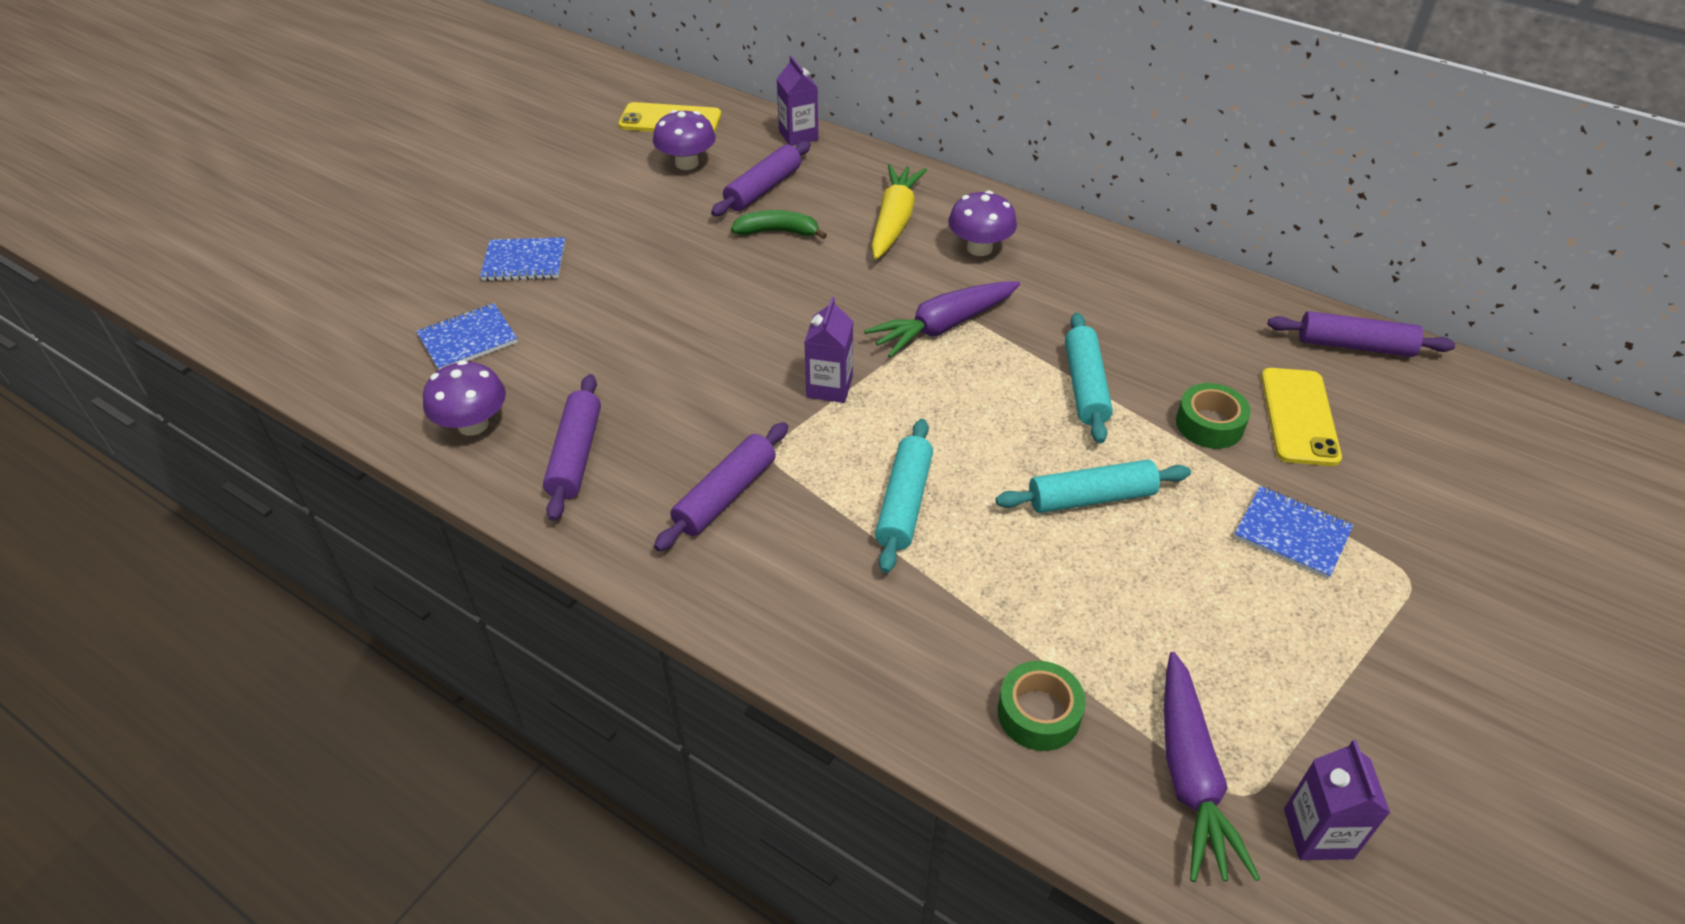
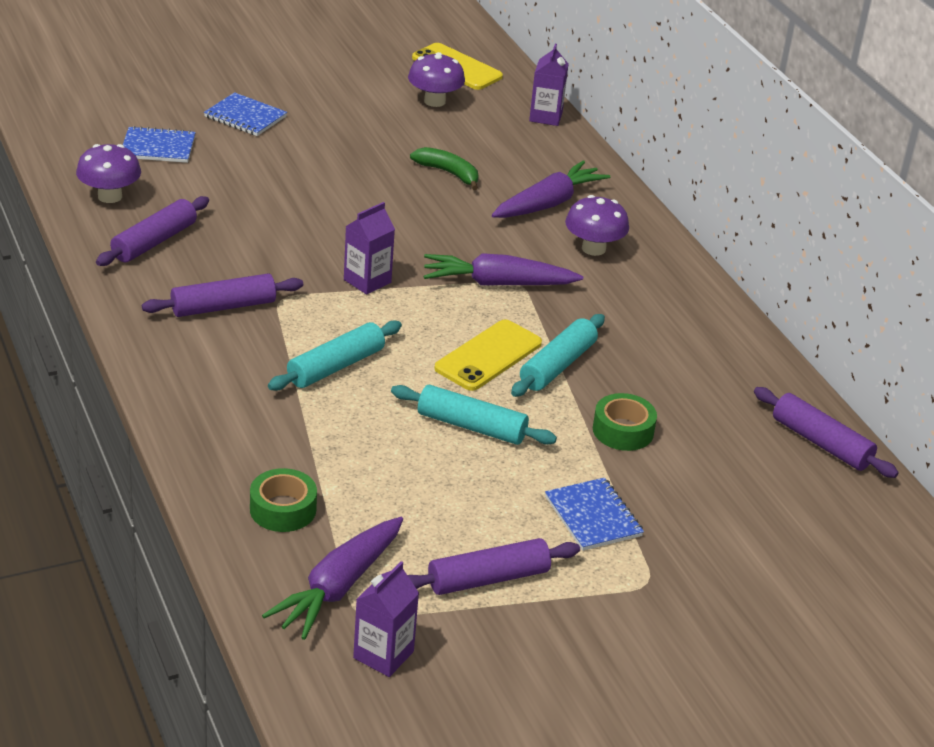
camera: 30 degrees right, 10 degrees down
purple rolling pin [711,141,811,216] -> purple rolling pin moved to [408,538,580,595]
yellow carrot [871,164,927,260] -> purple carrot [492,161,610,218]
yellow phone [1261,368,1342,466] -> yellow phone moved to [434,319,542,391]

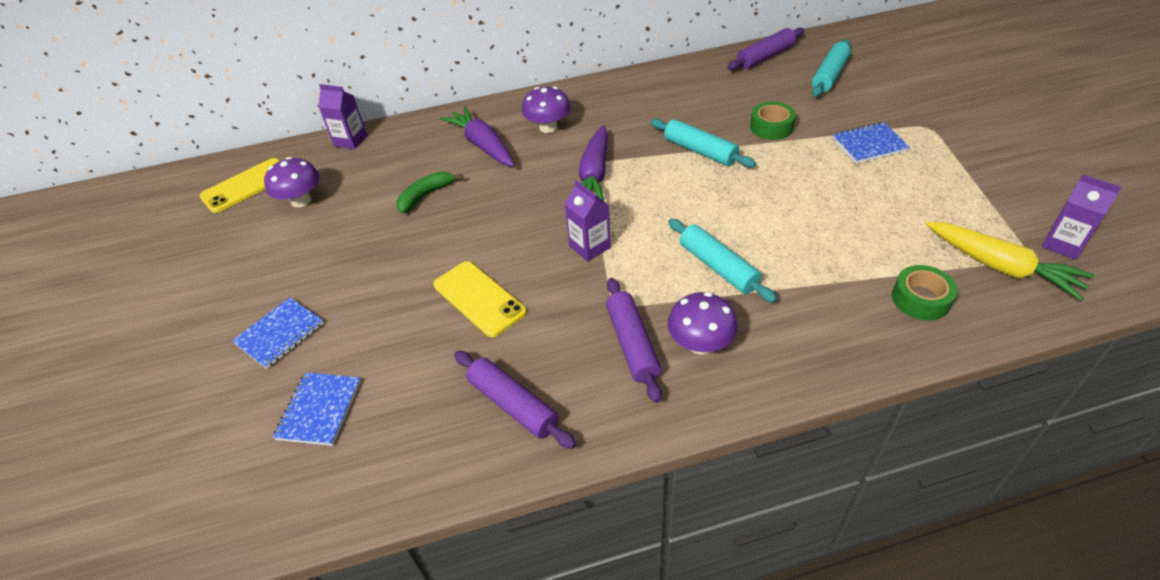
camera: 75 degrees left, 10 degrees up
purple mushroom [76,144,141,203] -> purple mushroom moved to [668,292,737,354]
purple carrot [262,517,403,640] -> yellow carrot [926,222,1094,301]
turquoise rolling pin [391,385,557,445] -> turquoise rolling pin moved to [812,39,851,97]
purple rolling pin [408,538,580,595] -> none
yellow phone [434,319,542,391] -> yellow phone moved to [434,261,527,337]

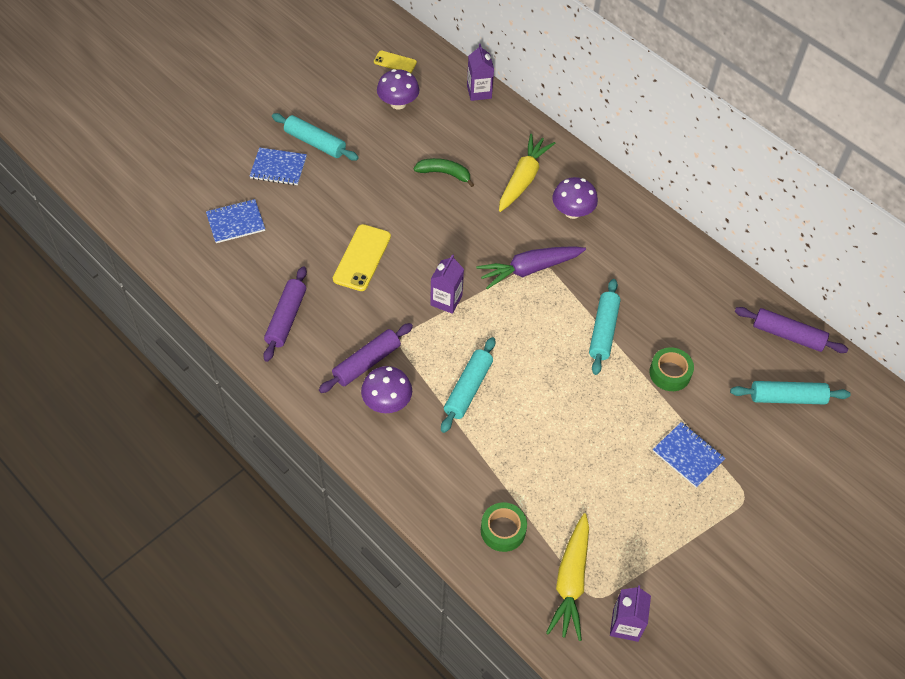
camera: 55 degrees right, 10 degrees up
yellow phone [200,158,280,213] -> yellow phone [374,50,417,73], size x0.60
purple carrot [440,106,514,167] -> yellow carrot [499,134,555,212]
none -> turquoise rolling pin [272,113,359,161]

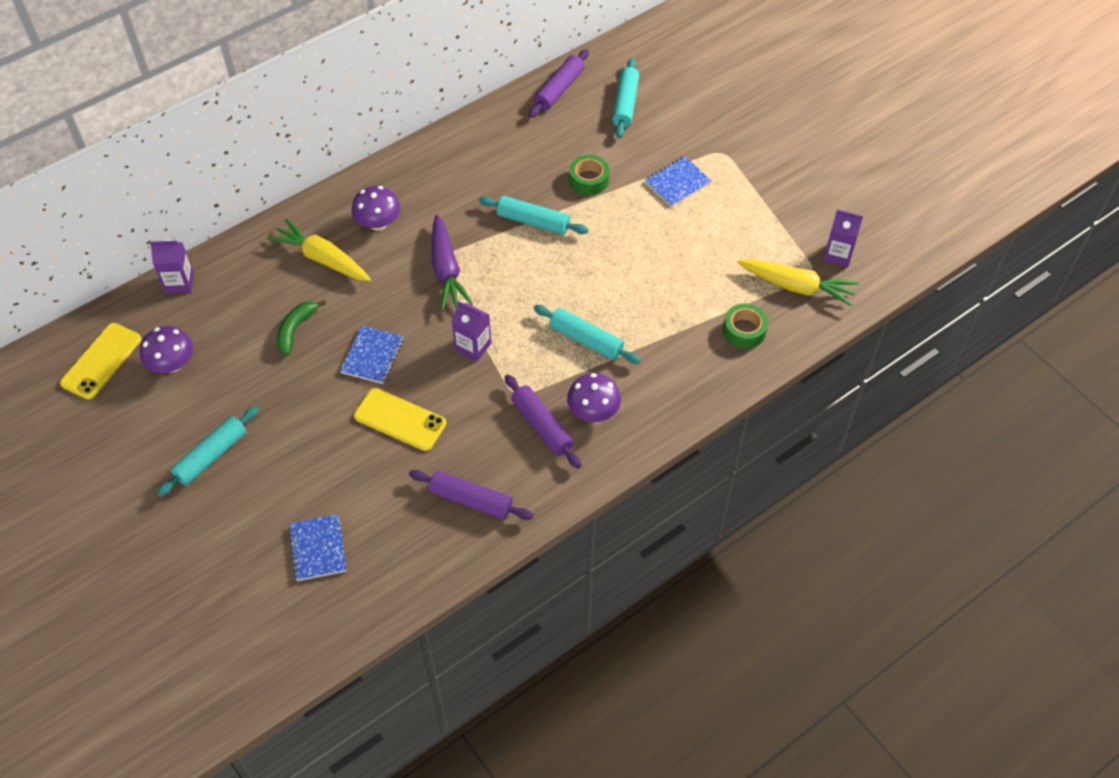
camera: 80 degrees left, 0 degrees up
blue notebook [250,147,307,185] -> blue notebook moved to [340,326,404,384]
yellow phone [374,50,417,73] -> yellow phone [60,323,142,399], size x1.67

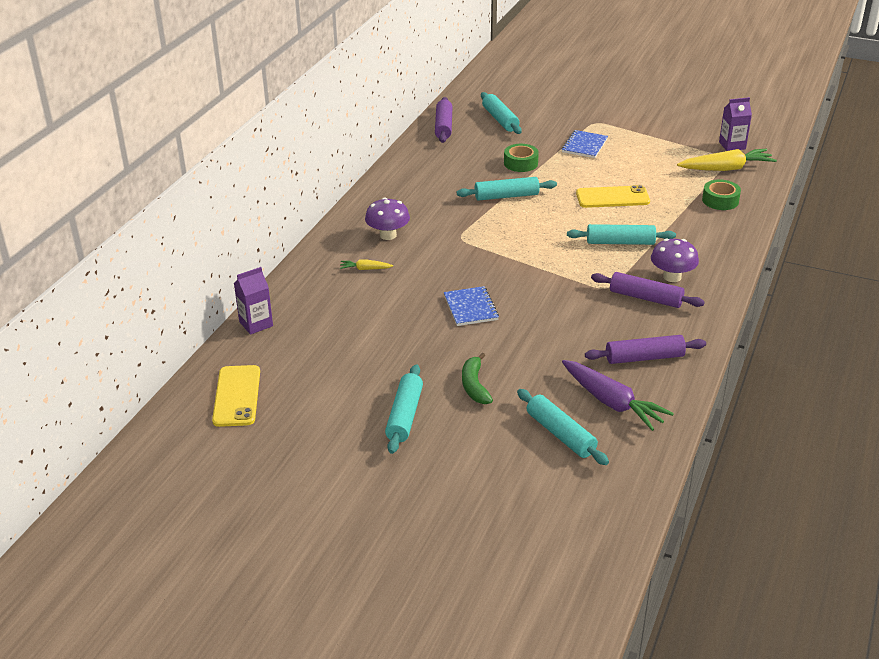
camera: 30 degrees left, 20 degrees down
purple mushroom [140,326,193,373] -> none
yellow carrot [267,219,371,281] -> yellow carrot [340,260,393,270], size x0.47
green banana [277,300,326,356] -> green banana moved to [462,353,493,404]
blue notebook [288,514,347,581] -> turquoise rolling pin [517,389,609,465]
yellow phone [354,388,446,451] -> yellow phone moved to [576,185,650,208]
purple carrot [431,214,473,311] -> purple carrot moved to [562,360,674,431]
purple carton [452,301,491,362] -> none

